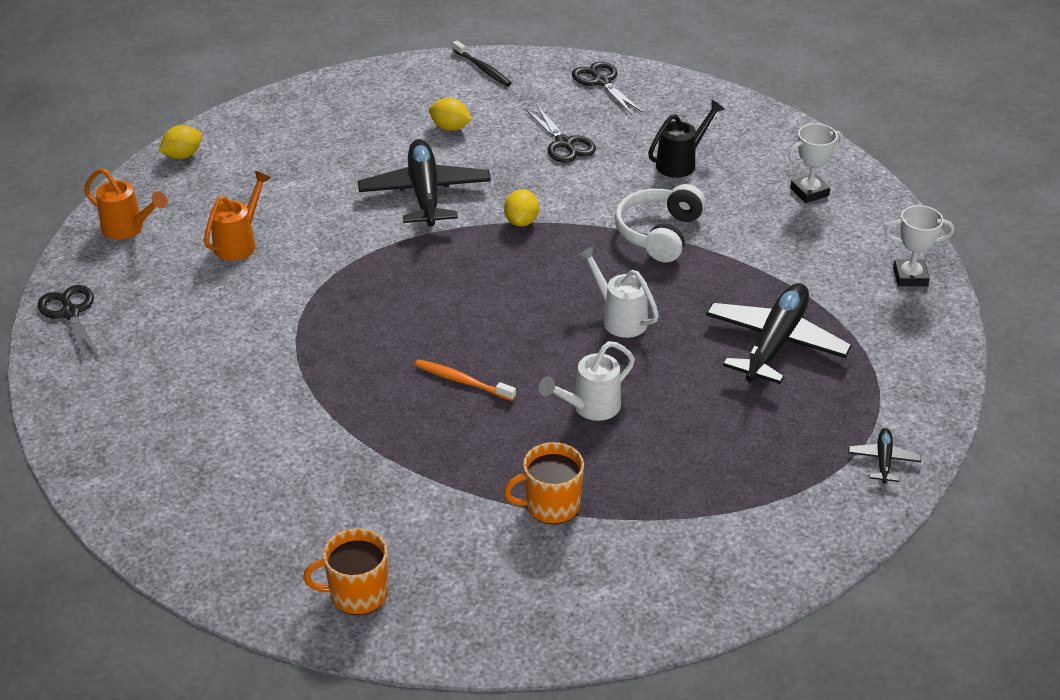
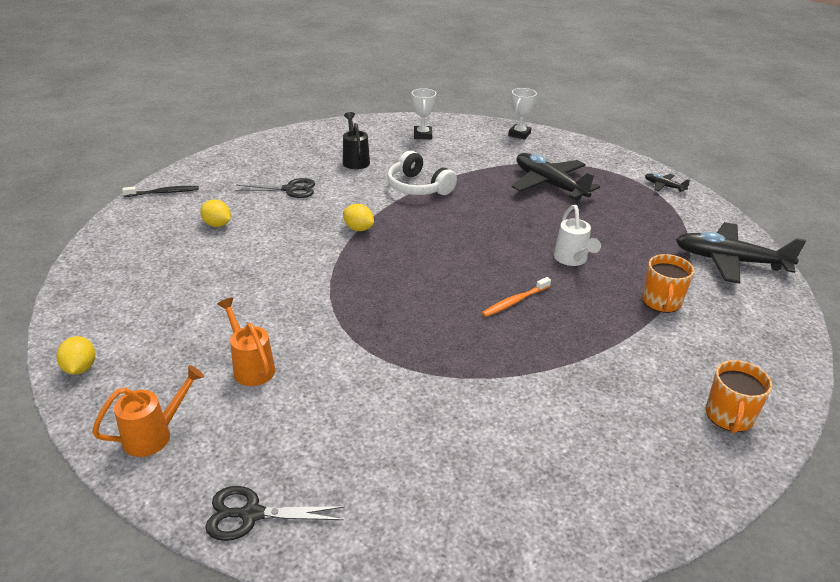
camera: 65 degrees left, 5 degrees down
black plane [358,139,491,227] -> black plane moved to [676,222,806,284]
yellow lemon [429,98,472,131] -> yellow lemon turned 75 degrees clockwise [200,200,231,227]
black scissors [572,61,643,114] -> none
white watering can [578,246,659,338] -> none

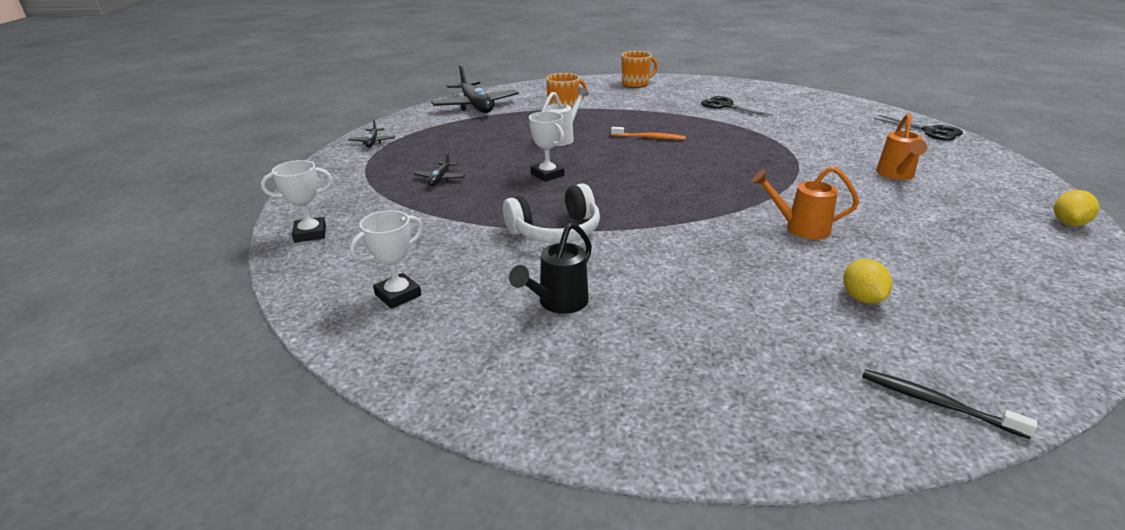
camera: 130 degrees left, 5 degrees down
orange watering can [92,365,204,457] -> orange watering can moved to [751,166,859,240]
black scissors [235,178,315,198] -> black scissors moved to [701,96,773,117]
yellow lemon [343,204,374,231] -> none
white headphones [387,151,457,195] -> white headphones turned 60 degrees clockwise [503,183,600,243]
black plane [512,153,600,200] -> black plane [414,152,465,186], size x0.45
none -> white trophy [529,111,564,182]

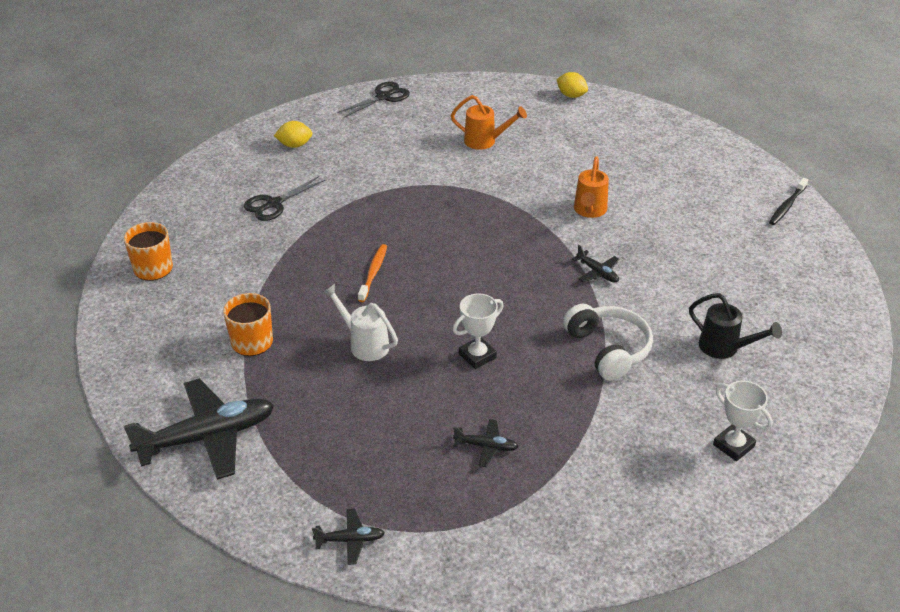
camera: 90 degrees left, 10 degrees up
white trophy [261,160,333,242] -> none
yellow lemon [843,259,892,304] -> yellow lemon moved to [274,121,312,148]
none -> black plane [572,245,619,283]

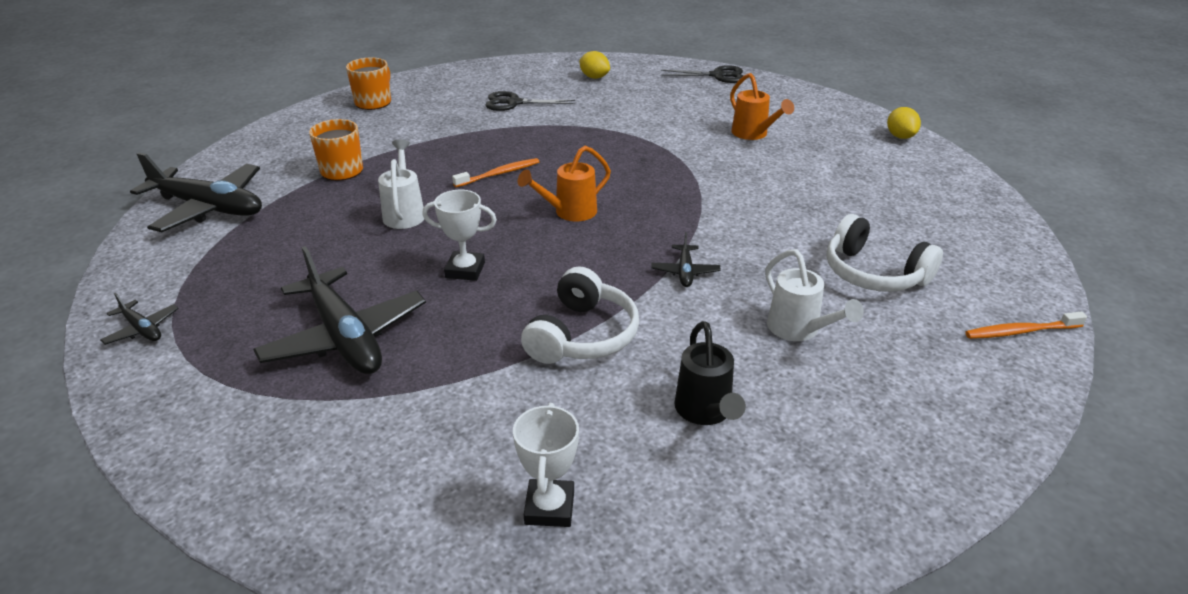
camera: 45 degrees right, 5 degrees down
black plane [453,419,519,467] -> black plane [253,246,426,374], size x2.22
orange watering can [574,157,609,218] -> orange watering can moved to [518,146,611,221]
black toothbrush [769,178,808,225] -> orange toothbrush [965,312,1087,339]
none -> white watering can [765,249,864,341]
none -> white headphones [826,214,943,292]

